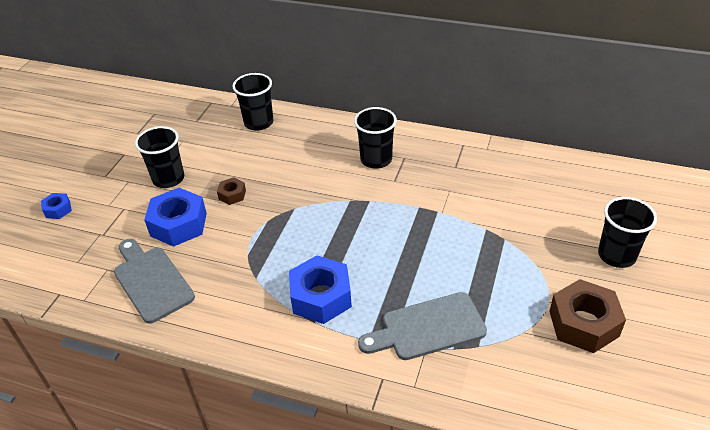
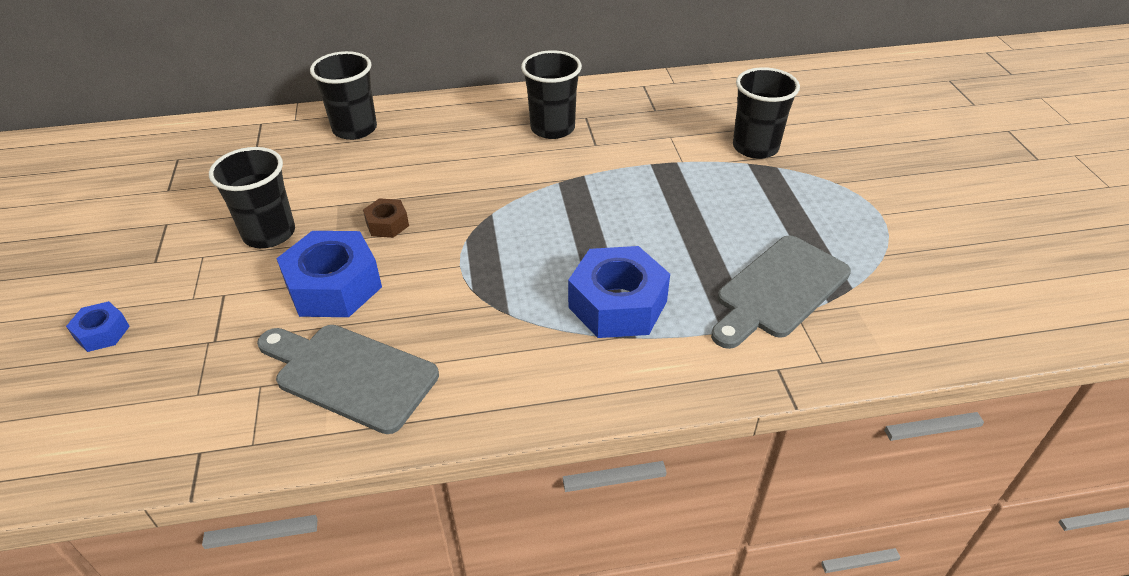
camera: 30 degrees left, 0 degrees up
brown nut [549,279,626,353] -> none
black cup [598,197,657,268] -> black cup moved to [733,67,800,159]

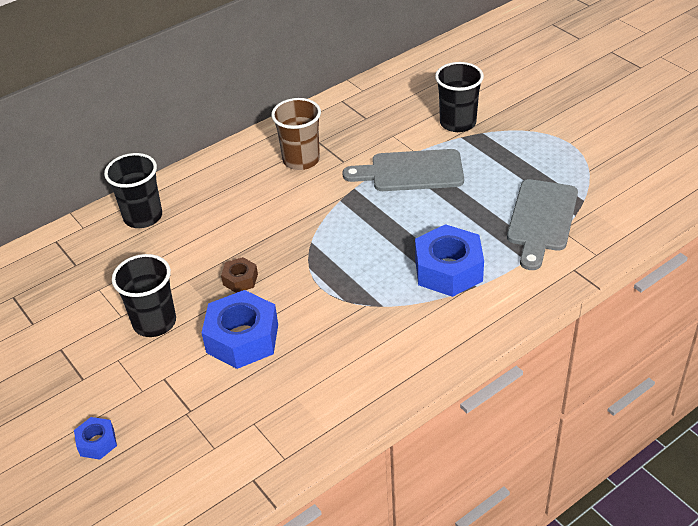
camera: 25 degrees left, 0 degrees up
grey cutting board [257,325,439,434] -> grey cutting board moved to [342,149,464,191]
black cup [521,50,582,139] -> brown cup [271,98,321,170]

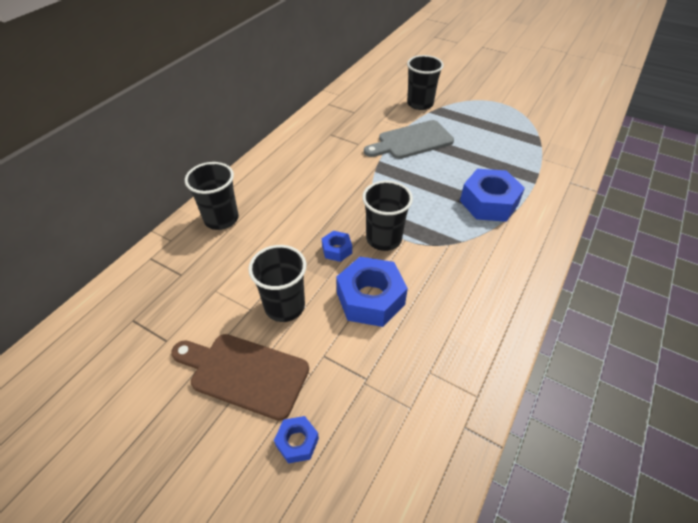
camera: 25 degrees left, 5 degrees up
brown nut [221,257,258,293] -> blue nut [322,231,352,262]
brown cup [271,98,321,170] -> none
grey cutting board [507,179,578,270] -> none
none -> brown cutting board [171,334,309,421]
none -> black cup [362,181,413,251]

